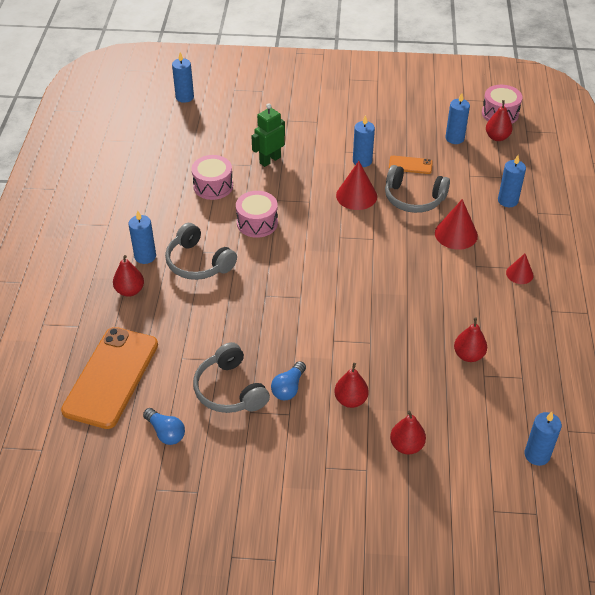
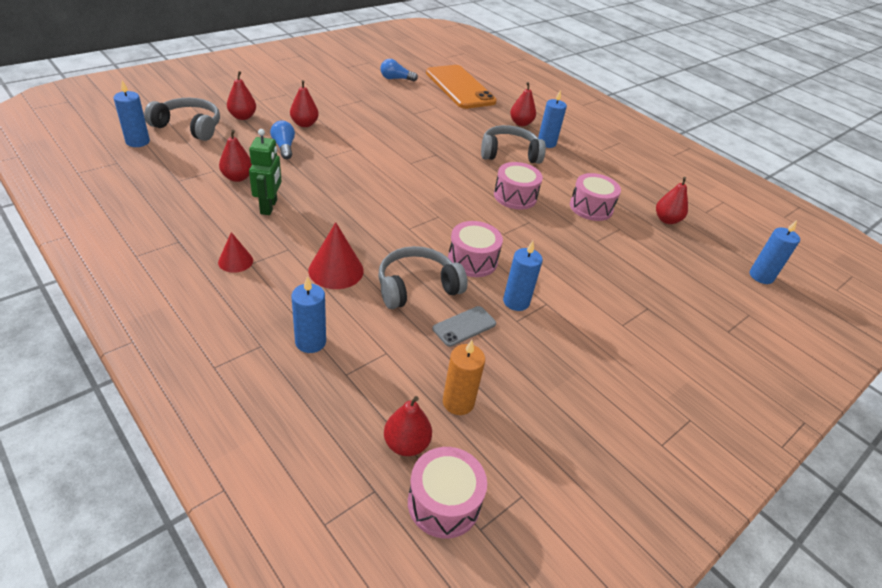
camera: 130 degrees right, 5 degrees down
grey headphones [193,342,270,413] -> grey headphones moved to [144,98,220,141]
green robot [251,103,285,167] -> green robot moved to [249,129,282,215]
blue light bulb [271,361,306,400] -> blue light bulb moved to [270,120,295,159]
red cone [336,161,377,210] -> pink drum [448,221,503,277]
orange phone [389,156,433,174] -> grey phone [432,306,496,347]
blue candle [445,93,470,144] -> orange candle [443,340,485,415]
none -> red pear [656,177,688,224]

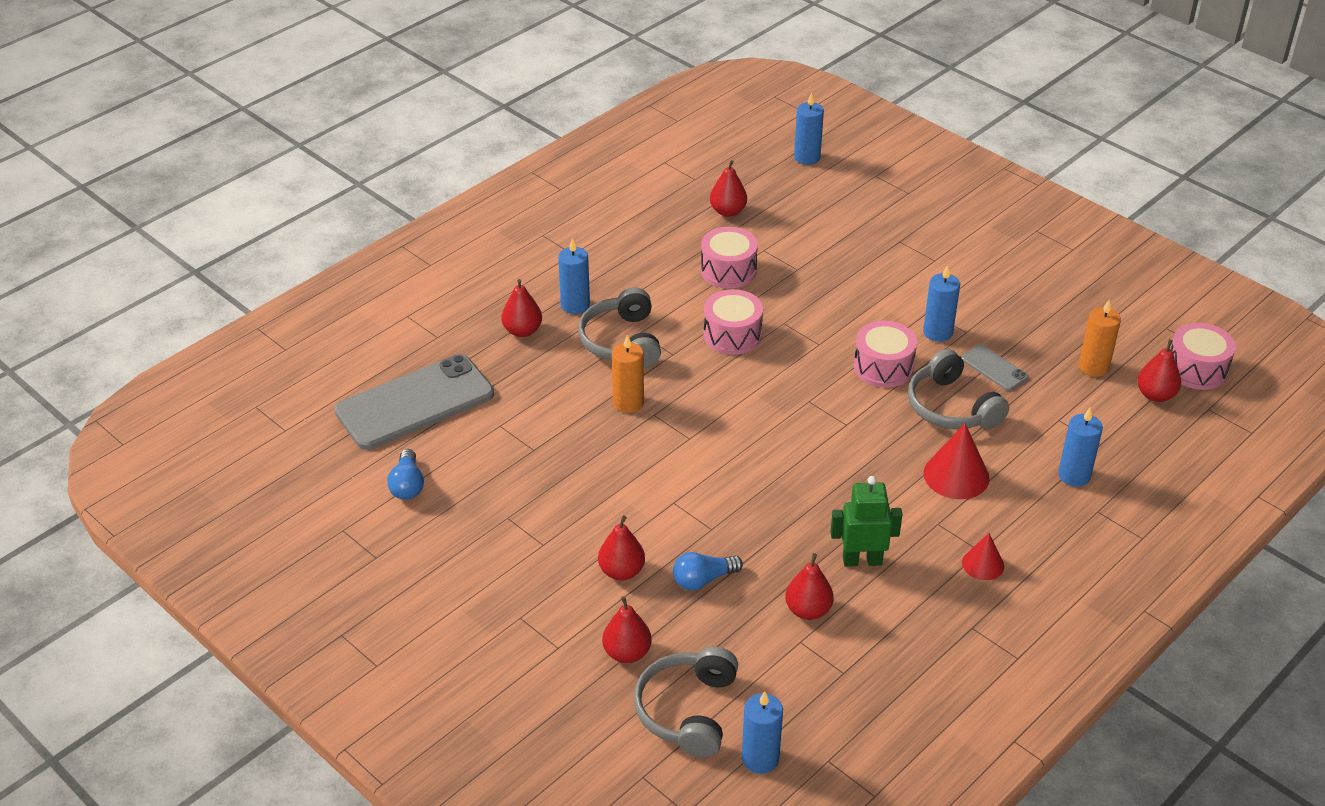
camera: 90 degrees left, 0 degrees up
orange phone [426,65,497,109] -> grey phone [334,355,494,450]
none -> orange candle [612,335,644,413]

